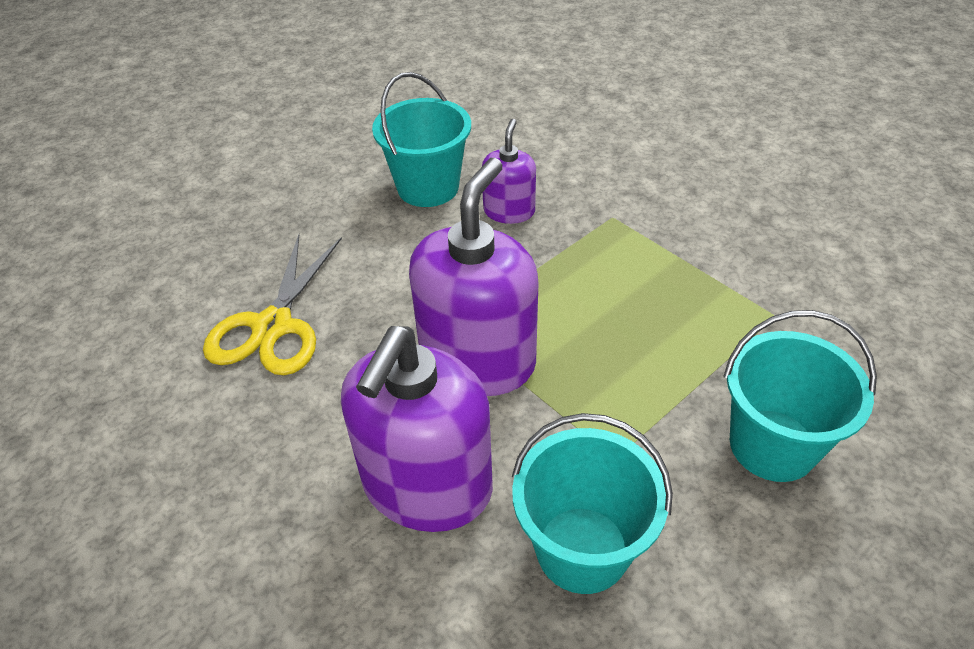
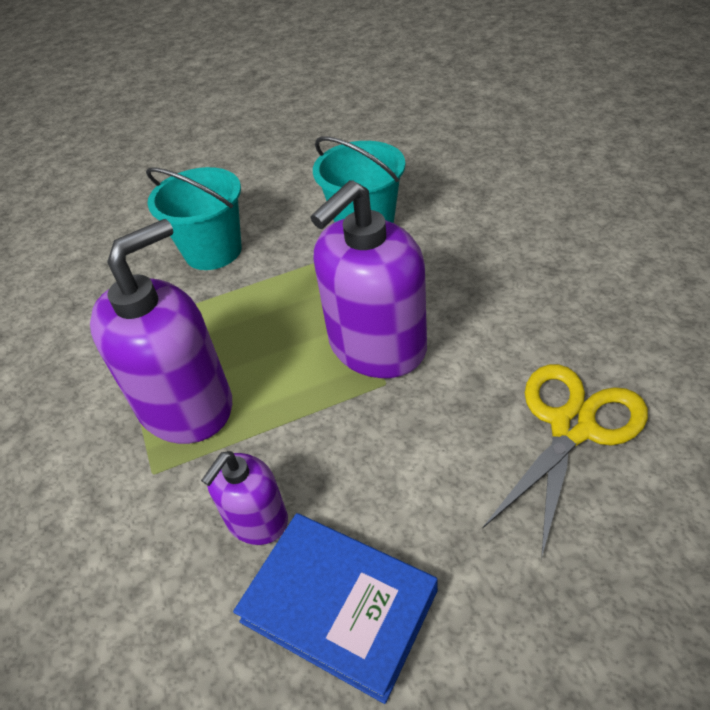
camera: 155 degrees left, 0 degrees up
purple soap dispenser [341,326,493,532] -> purple soap dispenser moved to [90,219,232,444]
turquoise bucket [372,72,471,207] -> blue book [233,513,438,704]

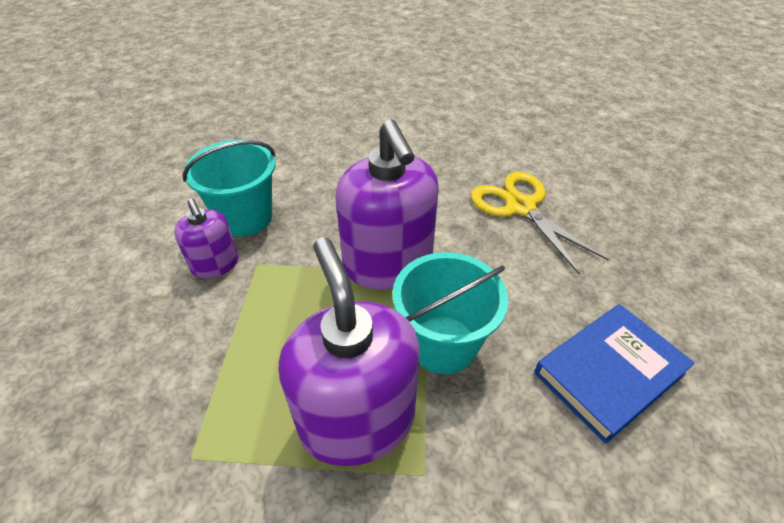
camera: 70 degrees left, 0 degrees up
turquoise bucket [146,167,242,270] -> turquoise bucket moved to [392,252,508,374]
purple soap dispenser [201,451,288,545] -> purple soap dispenser moved to [174,198,239,279]

